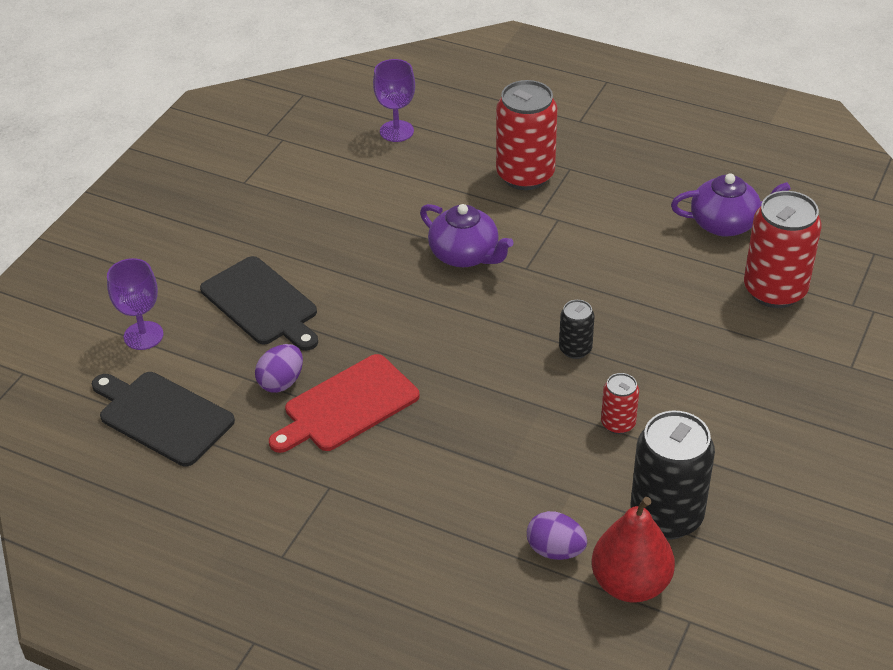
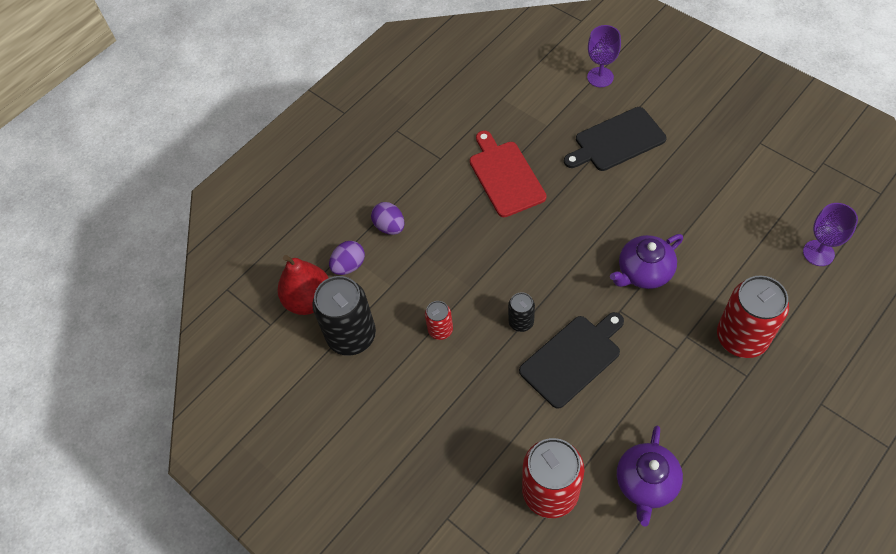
camera: 110 degrees right, 15 degrees up
black cutting board [92,372,235,466] -> black cutting board moved to [519,312,624,409]
purple egg [255,344,303,393] -> purple egg moved to [371,202,405,235]

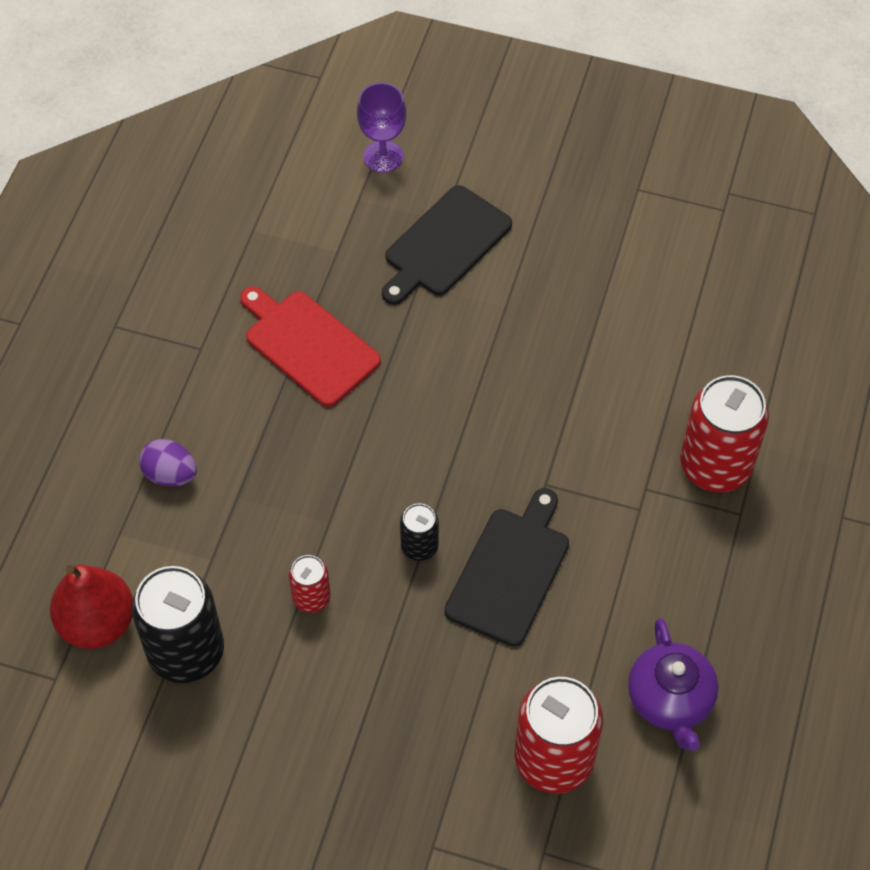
camera: 30 degrees left, 0 degrees up
purple egg [329,241,365,275] -> none
purple teapot [610,234,683,289] -> none
purple goblet [803,203,858,266] -> none

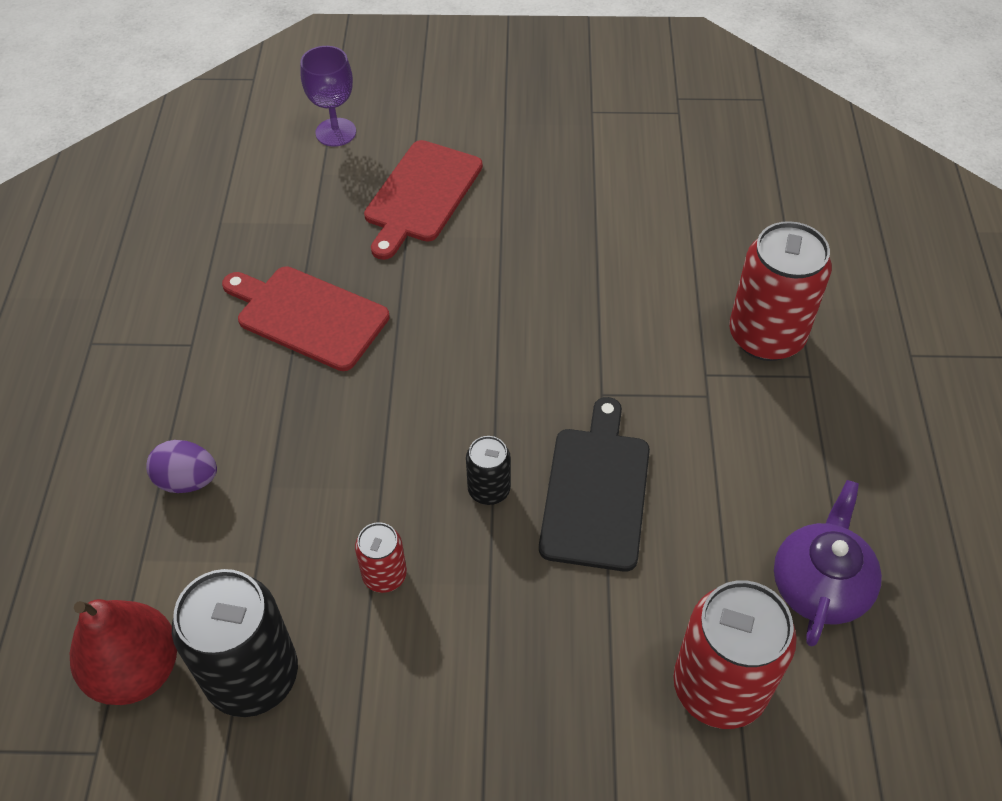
camera: 15 degrees left, 5 degrees down
black cutting board [382,185,512,305] -> red cutting board [364,140,483,260]
purple teapot [628,618,718,751] -> purple teapot turned 135 degrees counterclockwise [774,480,882,647]

